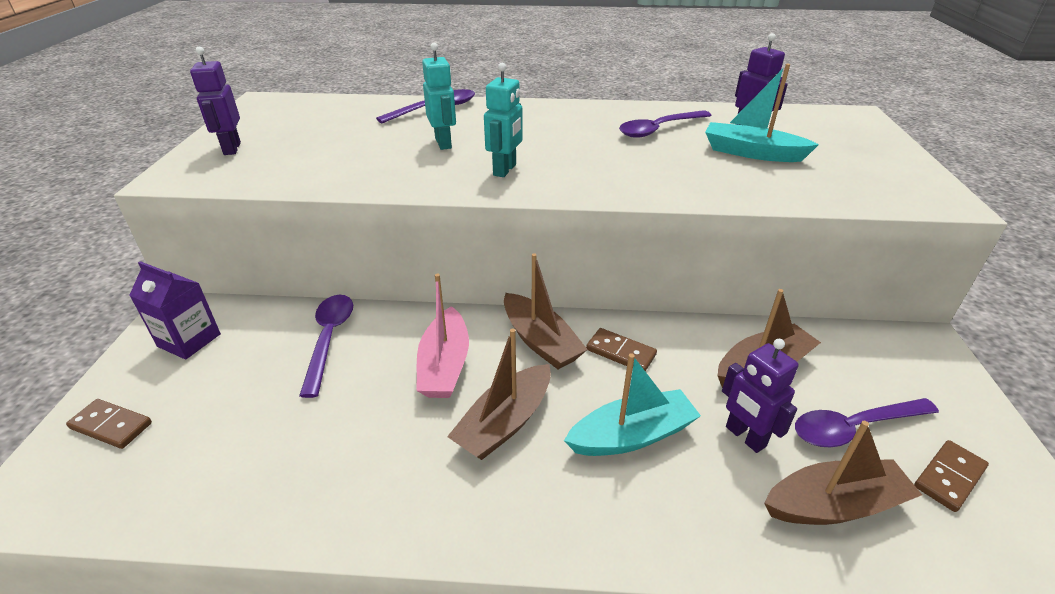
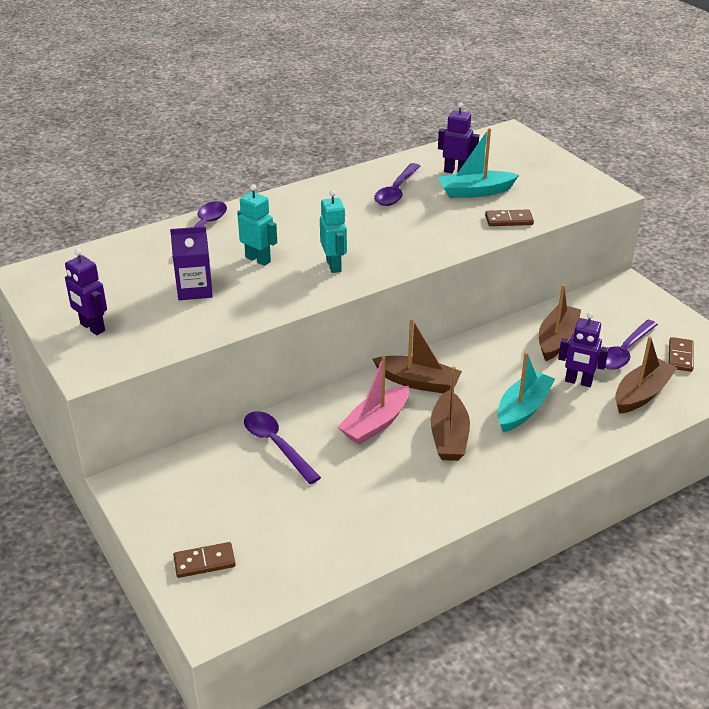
camera: 35 degrees left, 0 degrees up
purple carton [129,261,221,360] -> purple carton moved to [170,226,213,300]
pink boat [417,274,469,398] -> pink boat turned 75 degrees clockwise [338,356,409,445]
brown domino [586,328,657,371] -> brown domino moved to [485,210,534,226]

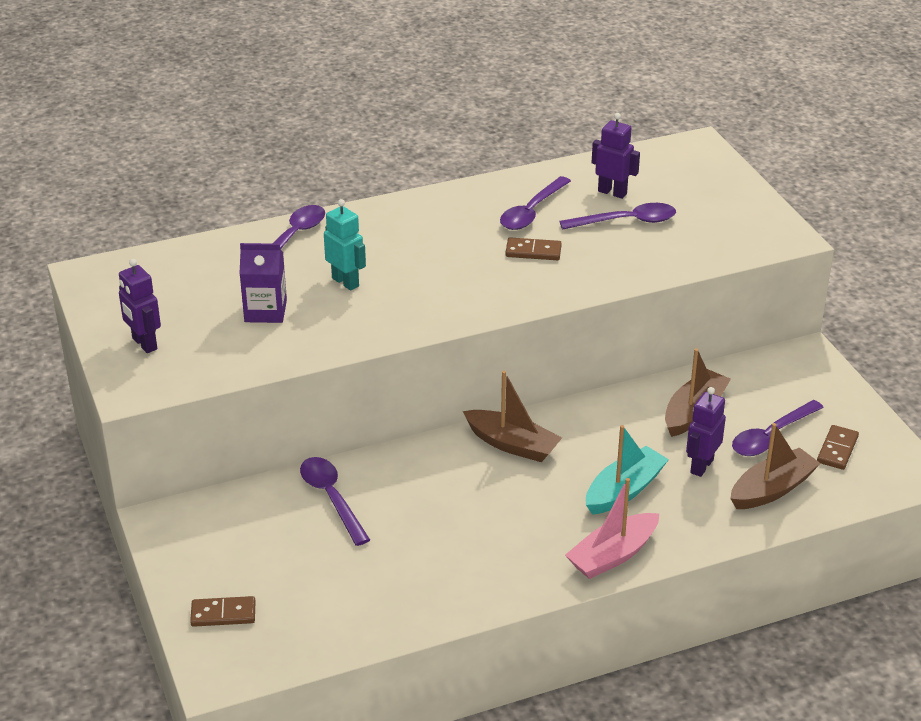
camera: 10 degrees right, 0 degrees up
turquoise robot [320,190,347,273] -> none
pink boat [338,356,409,445] -> pink boat moved to [565,478,659,579]
brown boat [431,366,470,461] -> none
turquoise boat [438,128,519,198] -> purple spoon [559,203,676,230]
brown domino [485,210,534,226] -> brown domino moved to [505,237,562,260]
purple robot [558,312,609,387] -> purple robot turned 90 degrees clockwise [686,387,726,477]

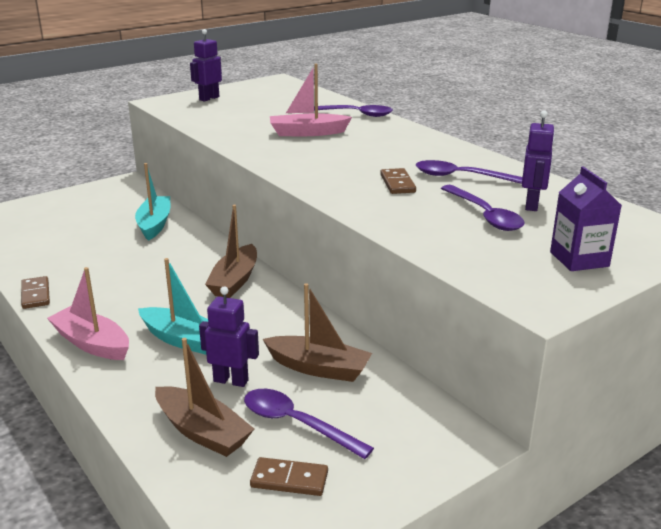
camera: 75 degrees right, 10 degrees down
brown domino [190,596,255,627] -> brown domino moved to [21,276,50,309]
purple carton [239,243,287,323] -> purple carton moved to [550,167,622,271]
purple spoon [300,457,370,546] -> turquoise boat [135,163,170,241]
turquoise robot [324,199,366,291] -> pink boat [270,64,352,136]

